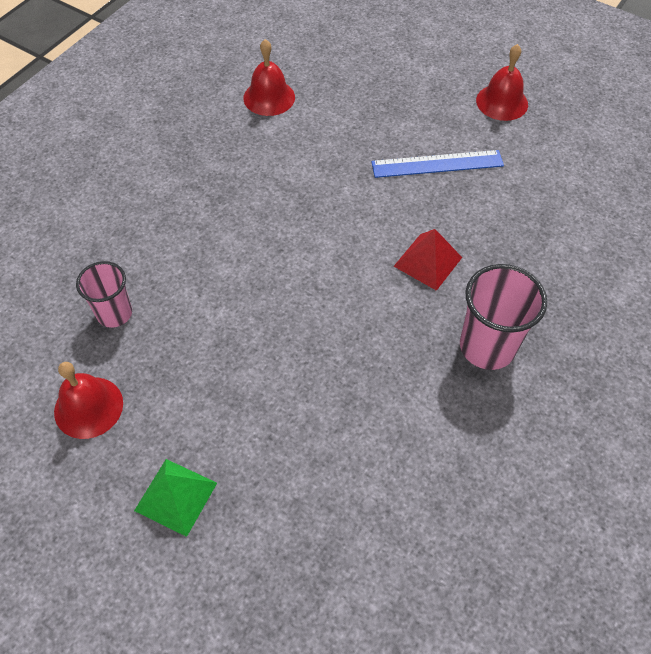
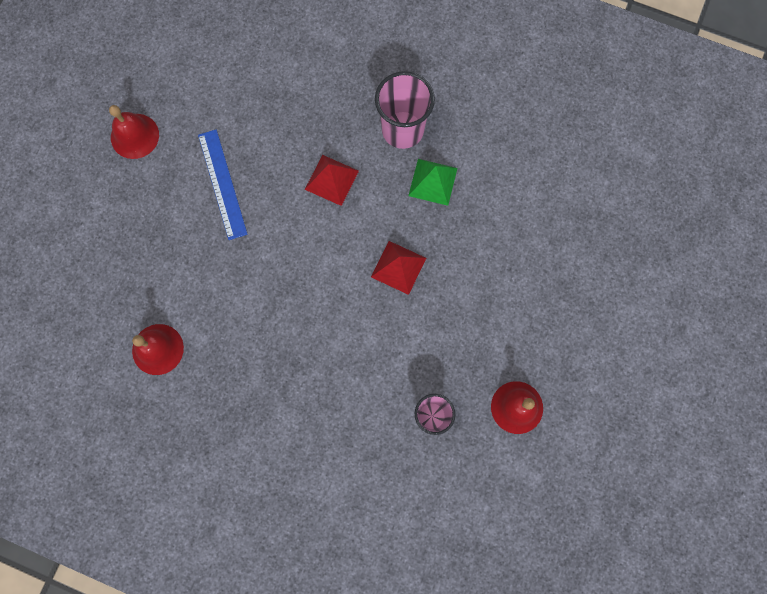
camera: 100 degrees left, 20 degrees up
green pyramid [134,459,217,537] -> green pyramid moved to [408,159,457,206]
none -> red pyramid [371,241,426,295]

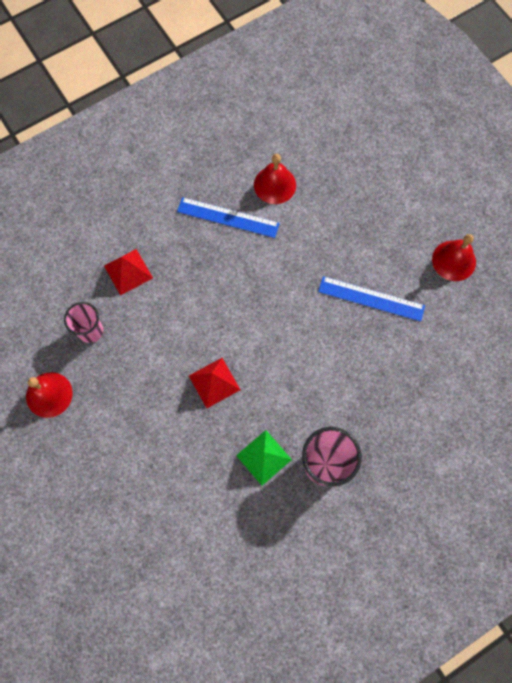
camera: 125 degrees right, 5 degrees down
red pyramid [305,155,359,206] -> red pyramid moved to [104,249,153,296]
none -> blue ruler [177,197,280,238]

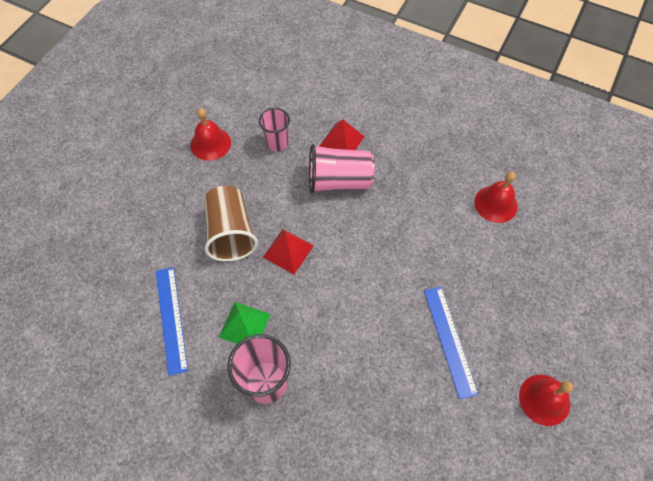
camera: 60 degrees right, 10 degrees down
blue ruler [177,197,280,238] -> blue ruler moved to [156,267,188,376]
none -> brown cup [204,186,258,261]
none -> pink cup [309,144,374,194]

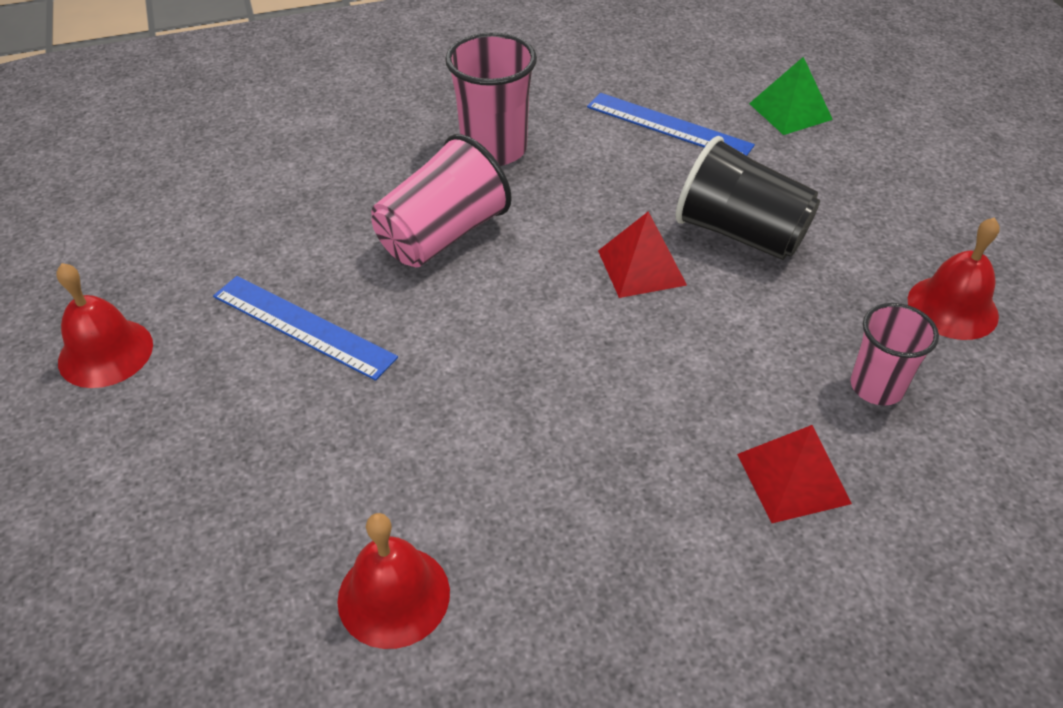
camera: 135 degrees right, 15 degrees down
brown cup [204,186,258,261] -> black cup [676,136,820,260]
green pyramid [219,302,270,344] -> green pyramid moved to [749,57,833,135]
pink cup [309,144,374,194] -> pink cup moved to [371,134,512,267]

